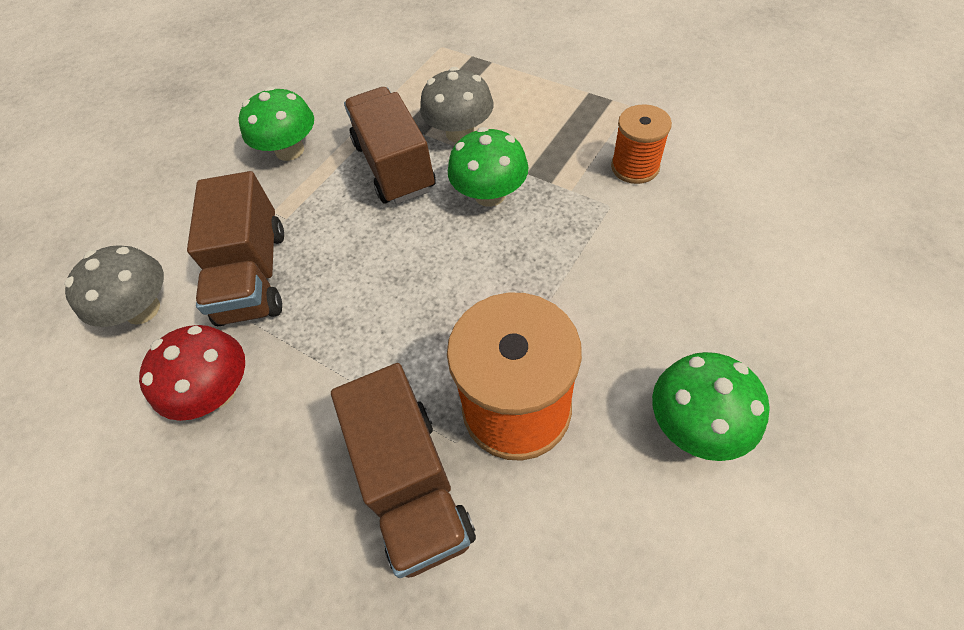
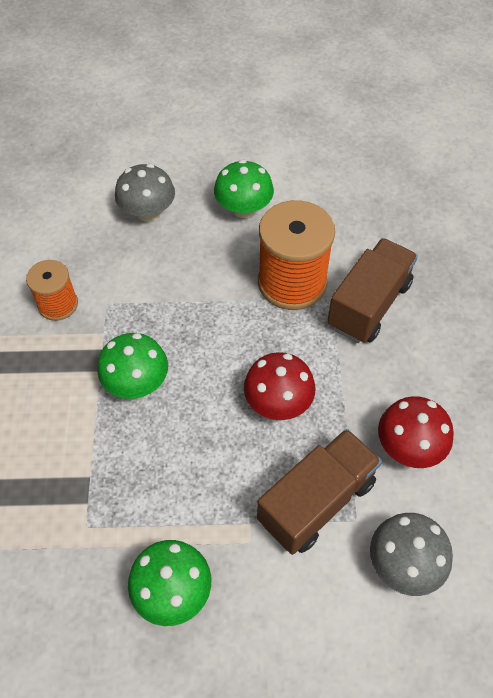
camera: 130 degrees left, 0 degrees up
brown truck [344,87,436,204] -> none
grey mushroom [420,67,493,143] -> grey mushroom moved to [115,164,175,222]
none -> red mushroom [244,352,316,420]

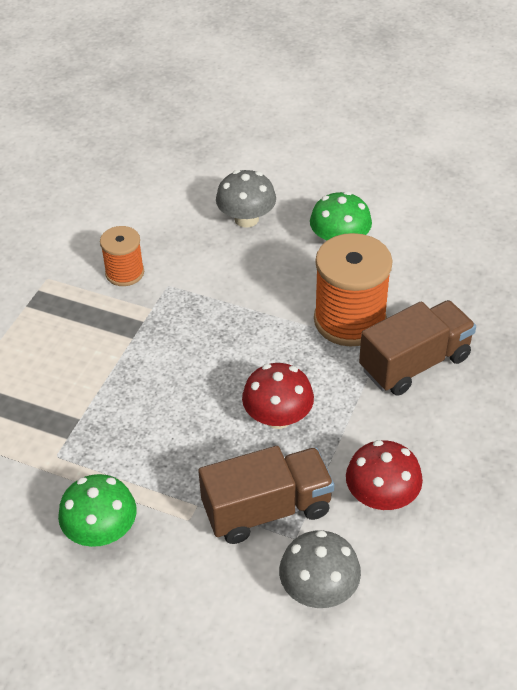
camera: 25 degrees right, 10 degrees down
green mushroom [97,333,168,399] -> none

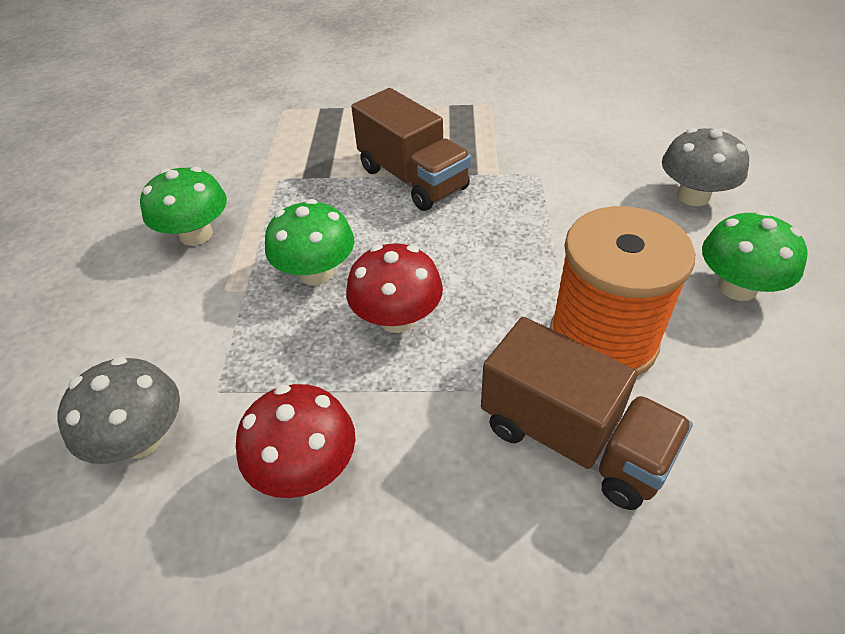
camera: 70 degrees right, 0 degrees up
orange spool [100,226,144,286] -> none
brown truck [198,446,334,544] -> brown truck moved to [351,88,471,211]
none -> green mushroom [265,199,354,285]

